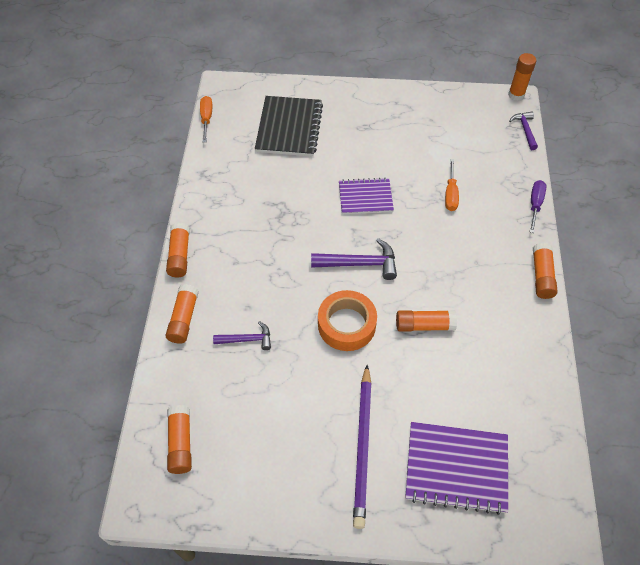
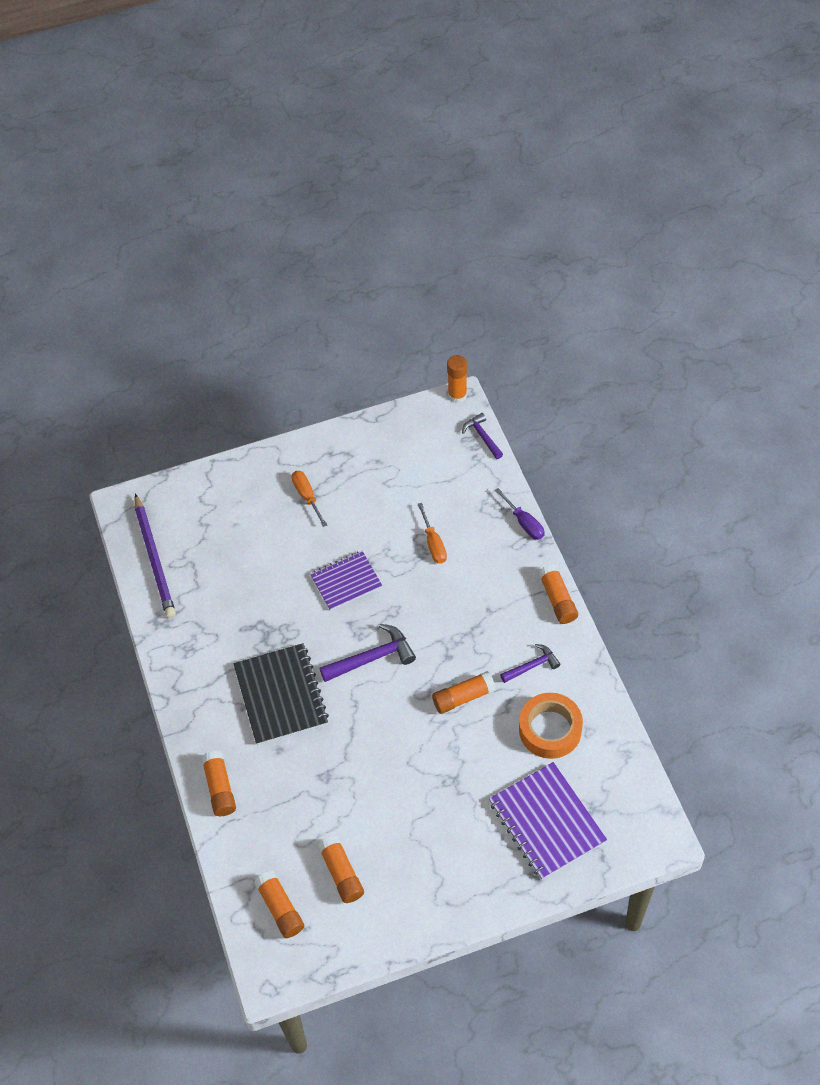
camera: 20 degrees left, 0 degrees up
orange glue stick [166,222,190,278] -> orange glue stick moved to [318,835,364,903]
orange screwdriver [200,96,212,142] -> orange screwdriver moved to [292,471,327,527]
purple hammer [213,321,271,350] -> purple hammer moved to [500,644,561,683]
black notebook [255,96,323,157] -> black notebook moved to [234,643,329,745]
orange tape [318,290,377,351] -> orange tape moved to [519,693,583,759]
purple pencil [353,365,372,529] -> purple pencil moved to [135,494,176,618]
purple notebook [405,422,508,515] -> purple notebook turned 75 degrees clockwise [489,762,607,880]
purple screwdriver [530,180,547,233] -> purple screwdriver turned 150 degrees clockwise [495,488,545,540]

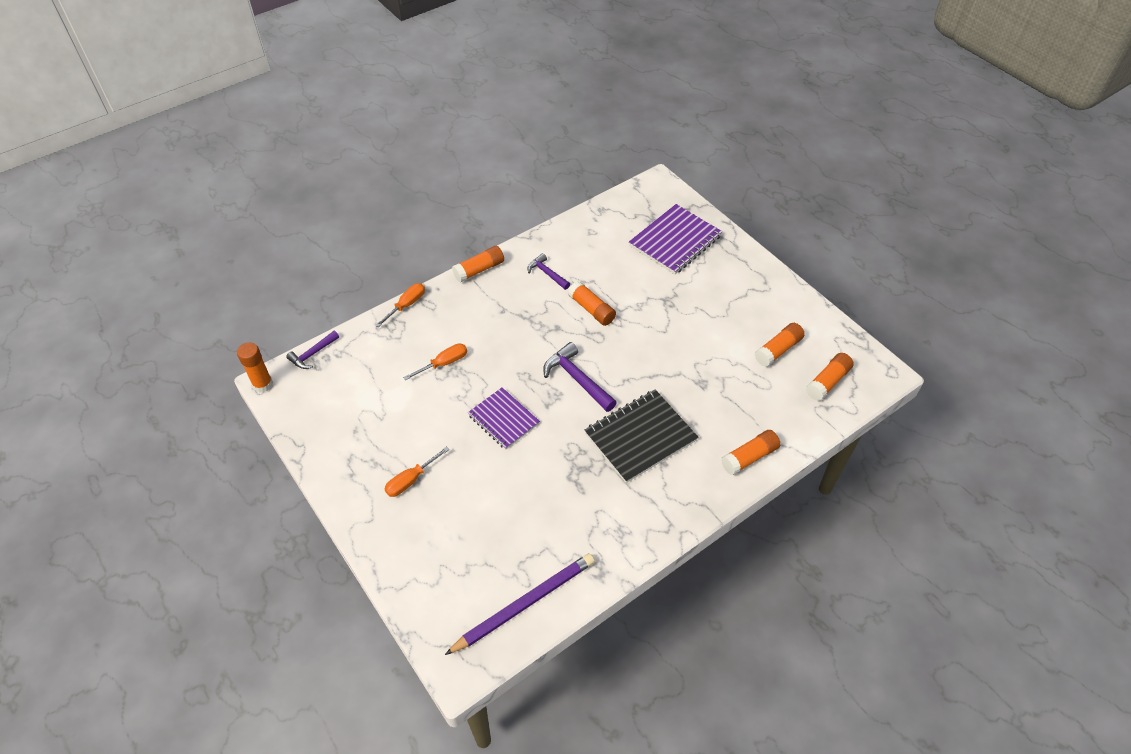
camera: 110 degrees left, 5 degrees down
purple screwdriver [495,488,545,540] -> orange screwdriver [375,283,425,327]
orange tape [519,693,583,759] -> none

